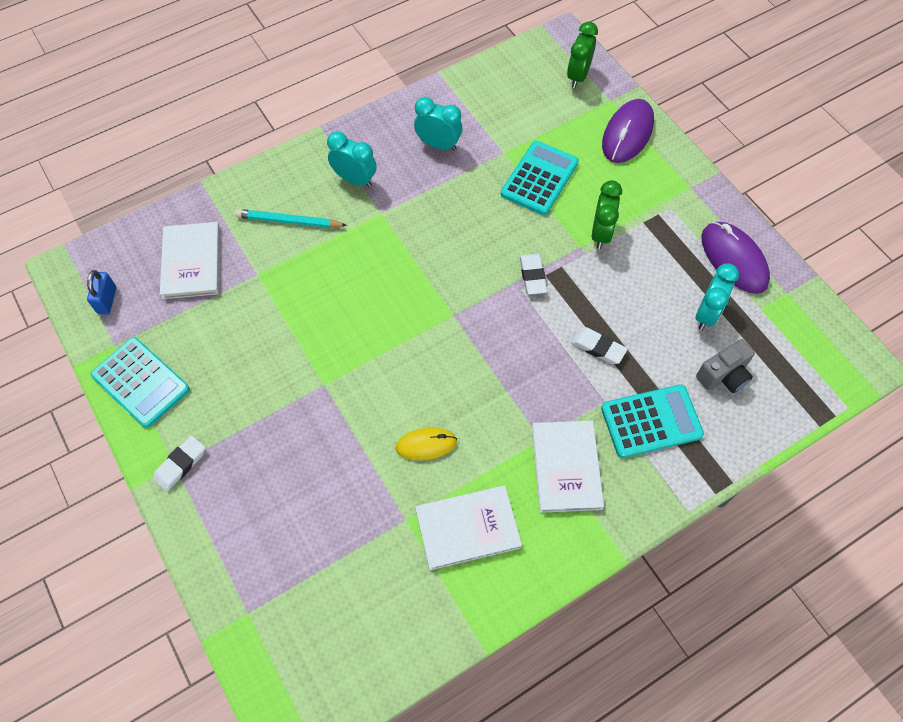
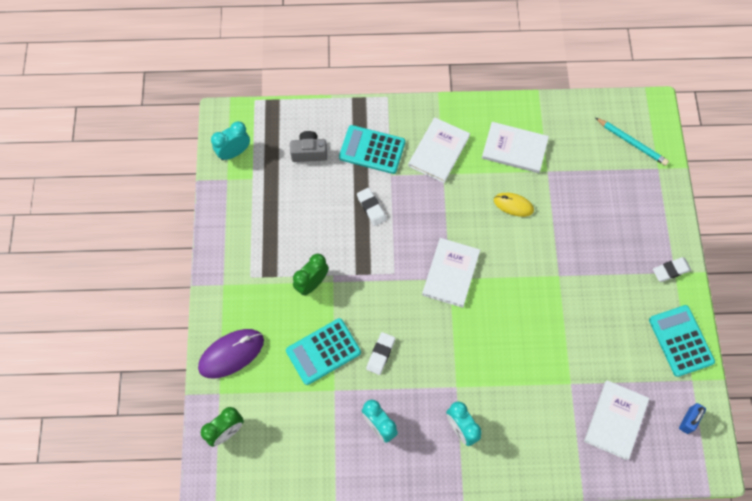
camera: 150 degrees left, 5 degrees up
turquoise pencil [235,209,347,228] -> turquoise pencil moved to [596,118,669,166]
white eraser [520,254,547,295] -> white eraser moved to [366,332,395,375]
turquoise clock [696,263,739,330] -> turquoise clock moved to [211,121,250,160]
purple mouse [701,222,770,294] -> none
none -> white book [422,238,480,308]

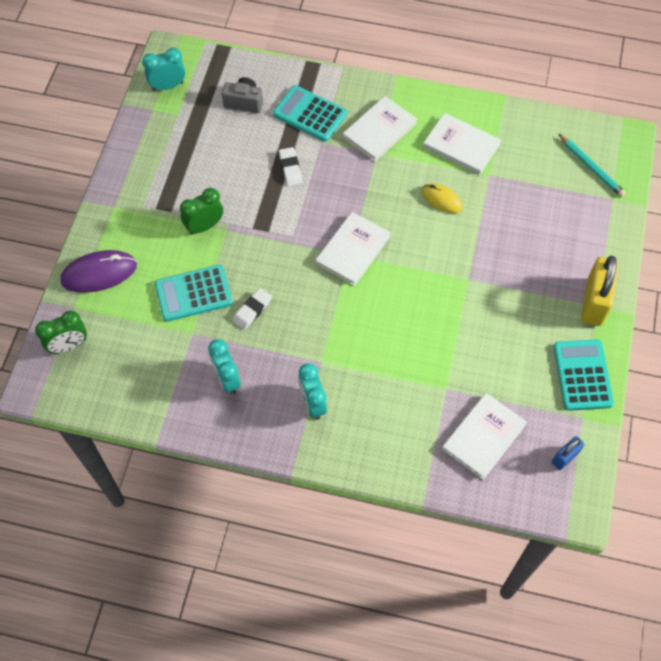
camera: 15 degrees right, 5 degrees down
white eraser [653,257,691,282] -> yellow padlock [581,256,619,326]

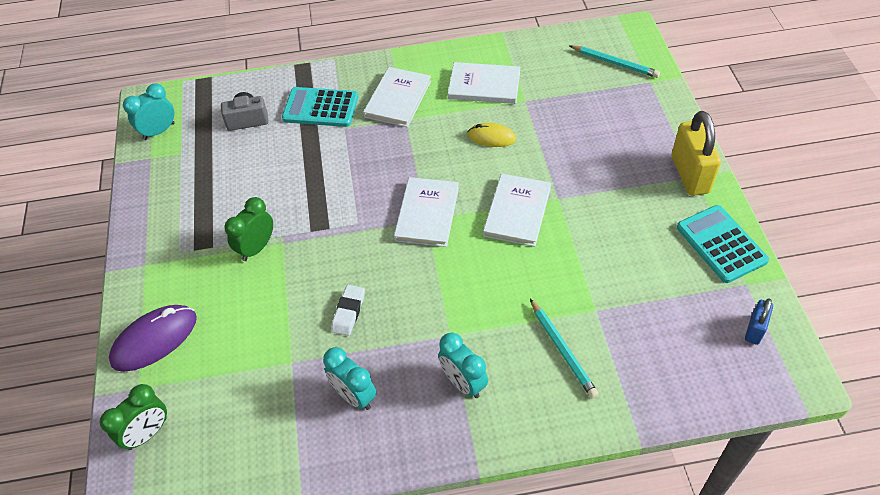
camera: 20 degrees left, 10 degrees down
turquoise calculator [155,265,233,322] -> none
white eraser [279,147,303,187] -> none
white book [442,393,527,480] -> white book moved to [483,174,551,247]
none -> turquoise pencil [530,299,599,399]

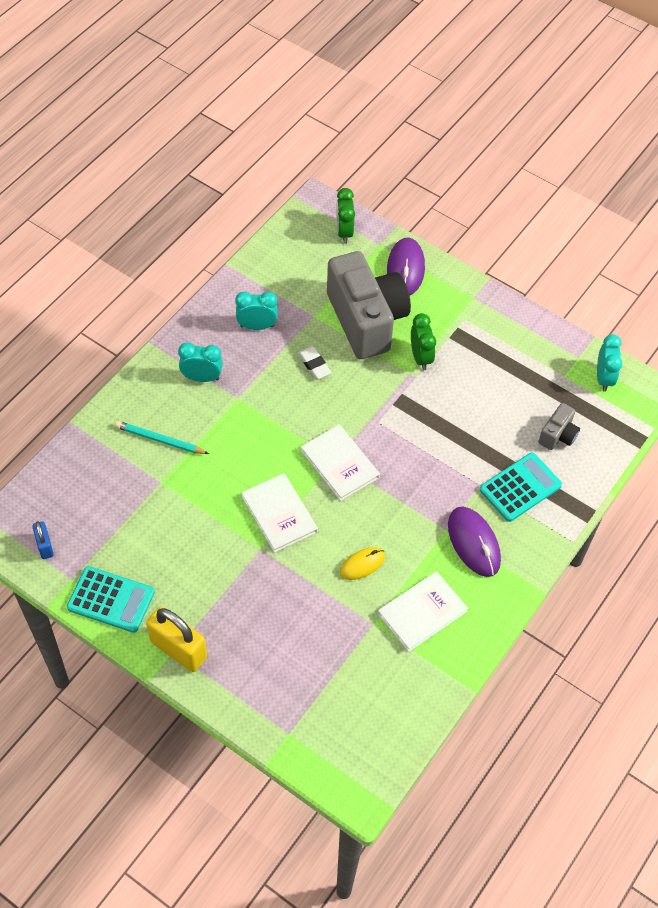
camera: 130 degrees right, 5 degrees up
white book [363,67,431,127] -> purple mouse [448,507,501,577]
turquoise pencil [569,45,660,78] -> none
none -> grey camera [327,251,411,359]

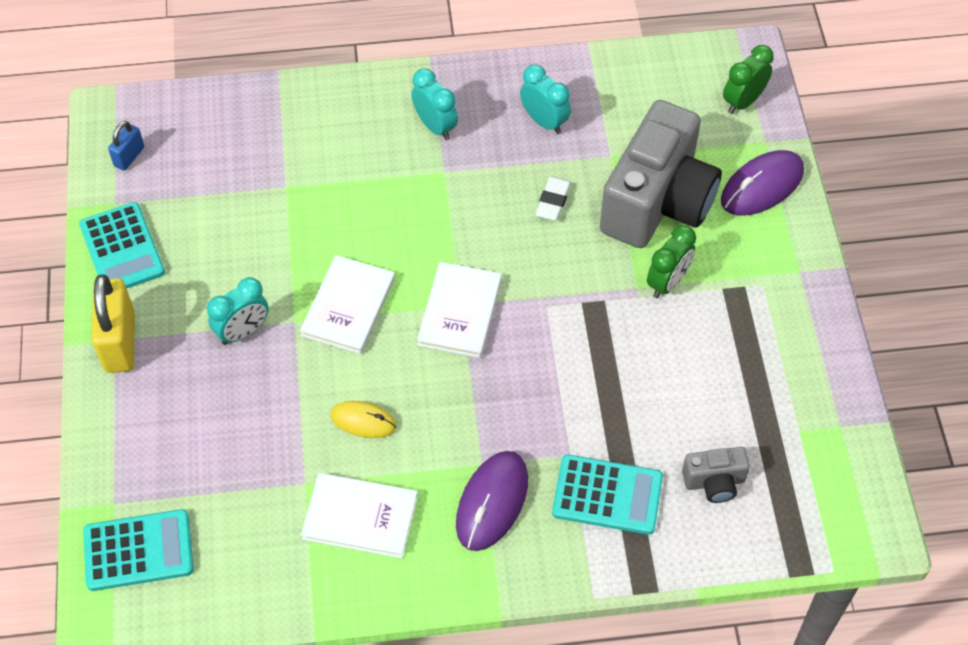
camera: 50 degrees right, 0 degrees up
turquoise pencil [115,421,209,454] -> none
turquoise clock [597,334,622,392] -> turquoise clock moved to [207,277,269,345]
none -> turquoise calculator [83,509,194,591]

